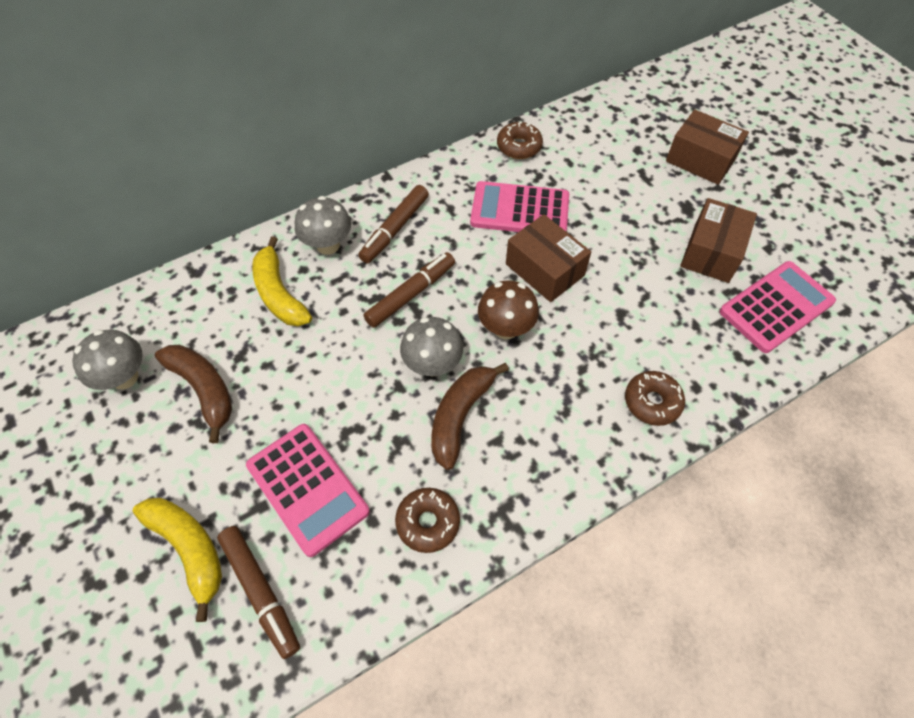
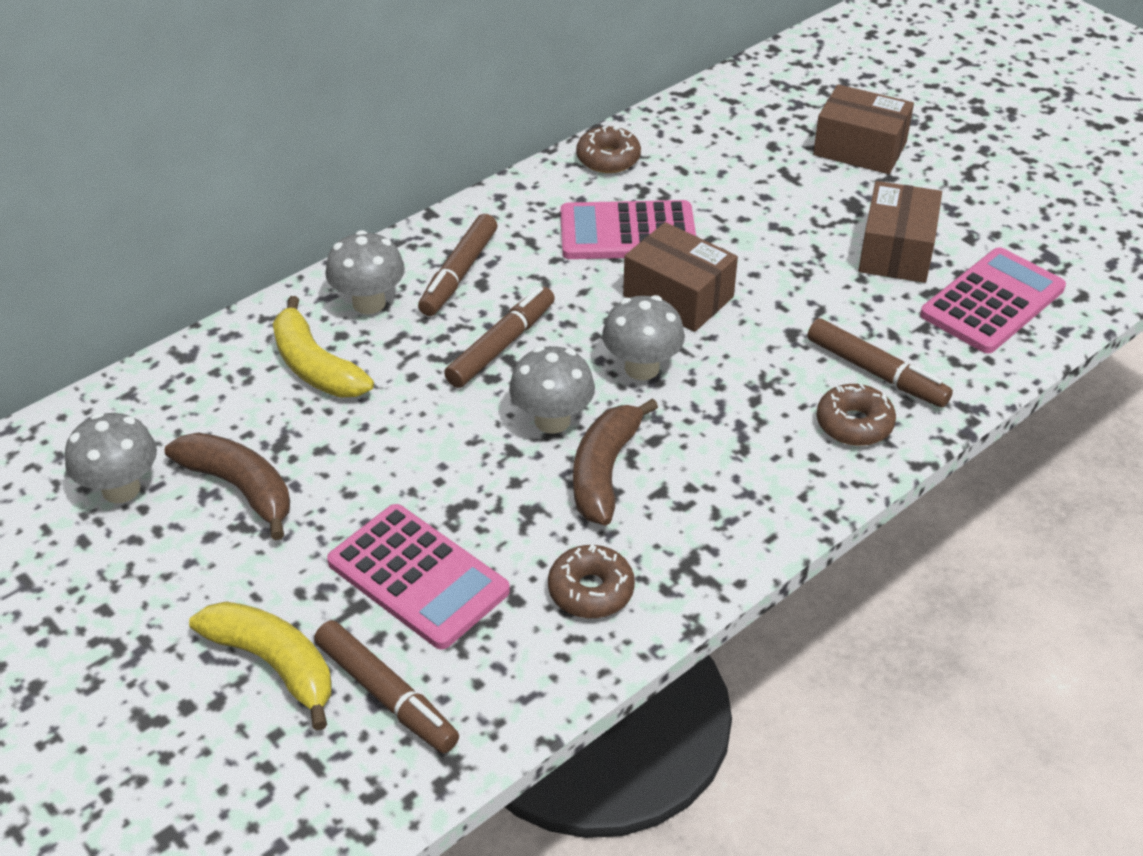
camera: 10 degrees left, 15 degrees down
brown mushroom [478,280,539,339] -> grey mushroom [602,295,685,380]
none -> brown marker [807,319,953,407]

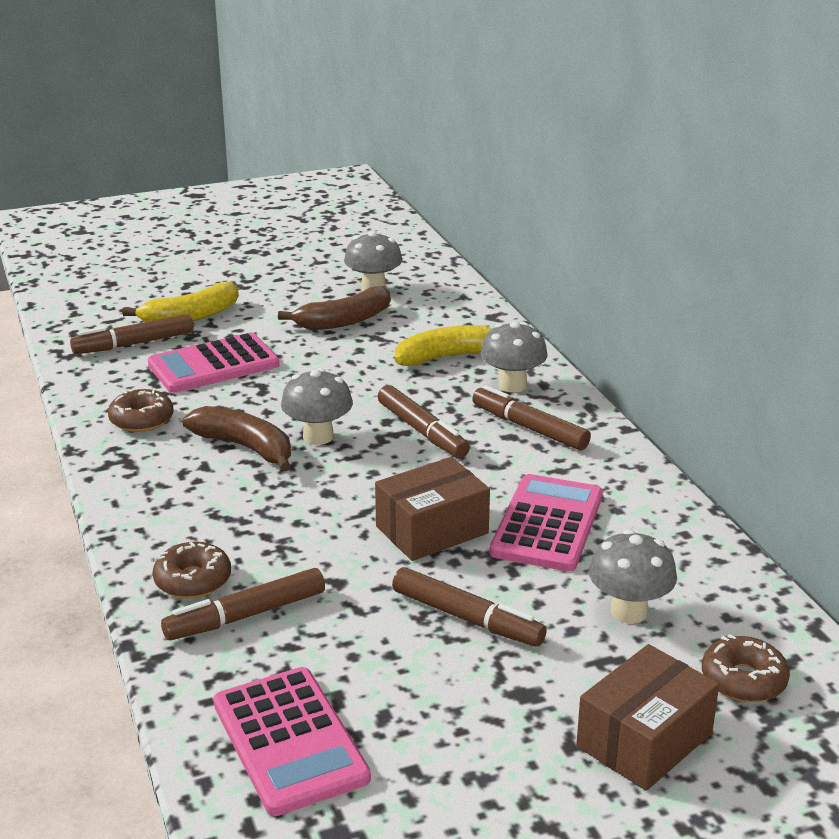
camera: 110 degrees right, 15 degrees down
brown donut [576,126,641,173] -> brown donut moved to [702,634,790,702]
grey mushroom [602,295,685,380] -> grey mushroom moved to [589,530,677,623]
brown box [858,181,942,283] -> none
none -> brown marker [392,567,547,647]

